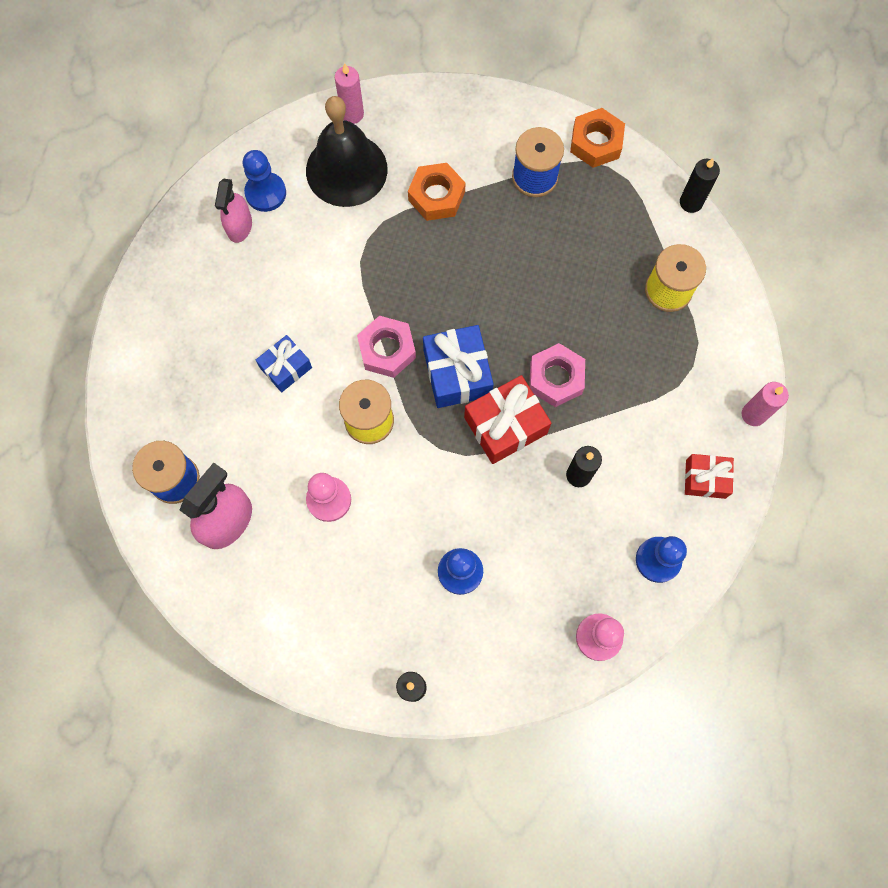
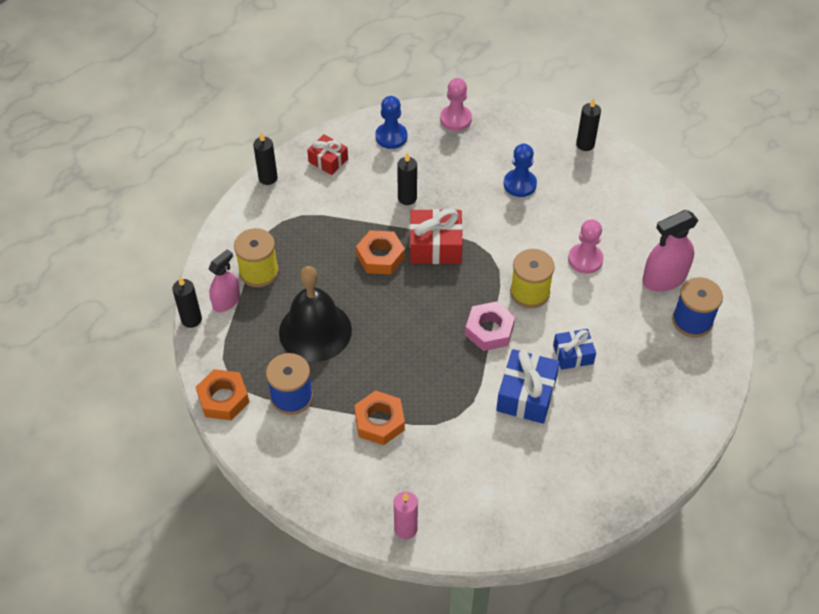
camera: 150 degrees left, 20 degrees down
pink spray bottle [215,179,252,243] -> pink spray bottle moved to [208,249,240,312]
blue pawn [243,150,286,212] -> none
black bell [306,96,388,207] -> black bell moved to [279,266,352,362]
blue gift [423,325,494,408] -> blue gift moved to [496,349,560,424]
pink nut [529,343,585,407] -> orange nut [356,230,405,275]
pink candle [742,382,789,426] -> black candle [253,132,278,185]

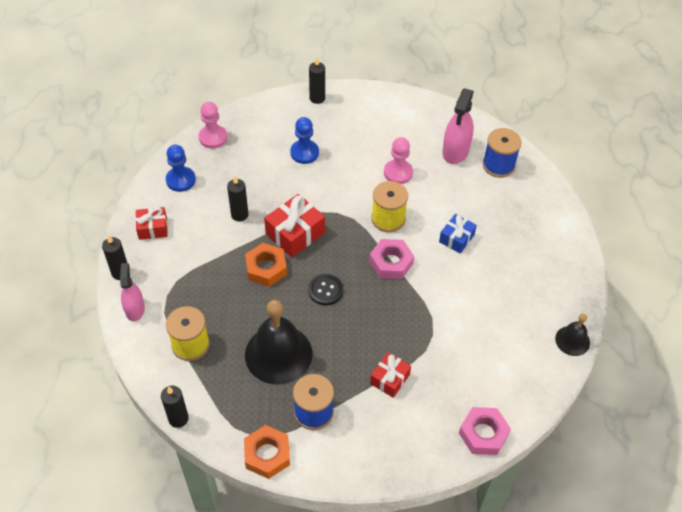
camera: 45 degrees left, 0 degrees up
pink spray bottle [208,249,240,312] -> pink spray bottle moved to [120,263,145,321]
orange nut [354,390,405,445] -> red gift [370,352,411,398]
pink candle [394,491,418,539] -> pink nut [459,407,511,455]
blue gift [496,349,560,424] -> none
none -> black button [308,274,343,305]
none -> black bell [555,314,590,356]

